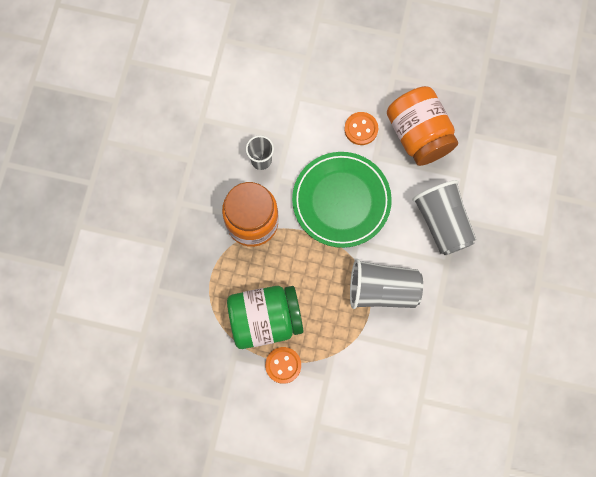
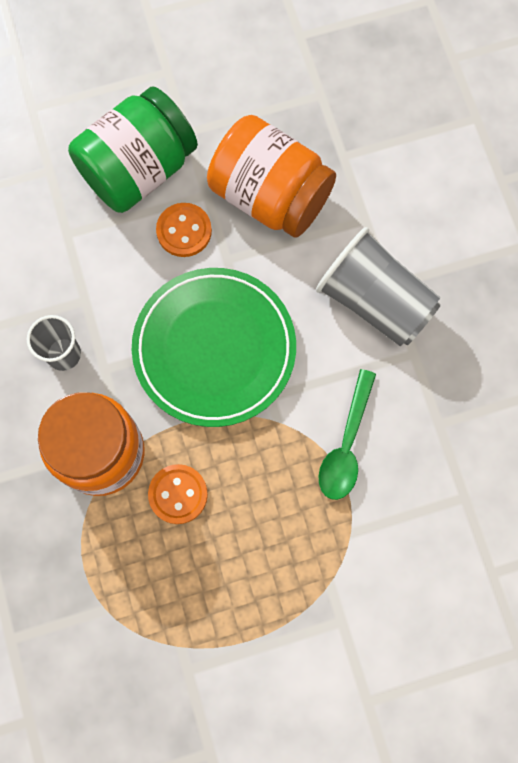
camera: 30 degrees left, 0 degrees up
green jar [227,286,303,349] -> green jar moved to [68,86,198,213]
orange button [265,347,301,384] -> orange button moved to [148,464,208,524]
grey cup [350,259,423,309] -> green spoon [319,369,376,500]

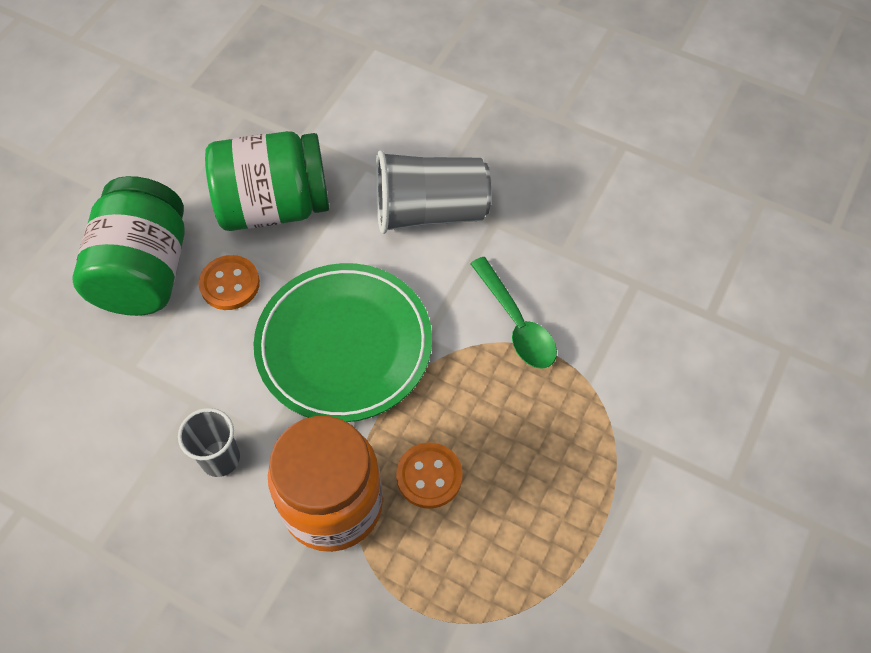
camera: 45 degrees left, 15 degrees down
orange jar [207,115,336,238] -> green jar [205,131,329,231]

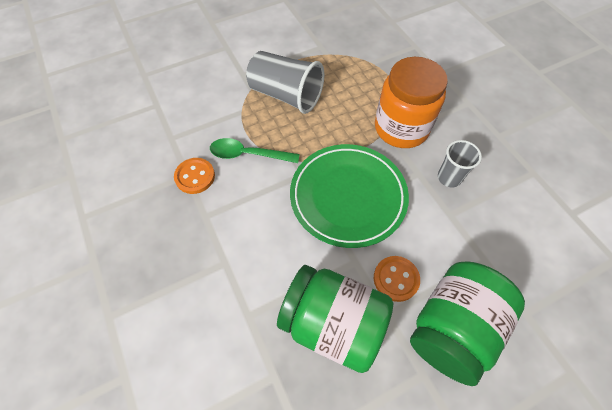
camera: 145 degrees left, 0 degrees up
grey cup [376,150,491,234] -> grey cup moved to [246,51,324,114]
orange button [396,443,462,509] -> orange button moved to [174,158,215,194]
green spoon [470,257,557,369] -> green spoon turned 90 degrees counterclockwise [210,138,300,163]

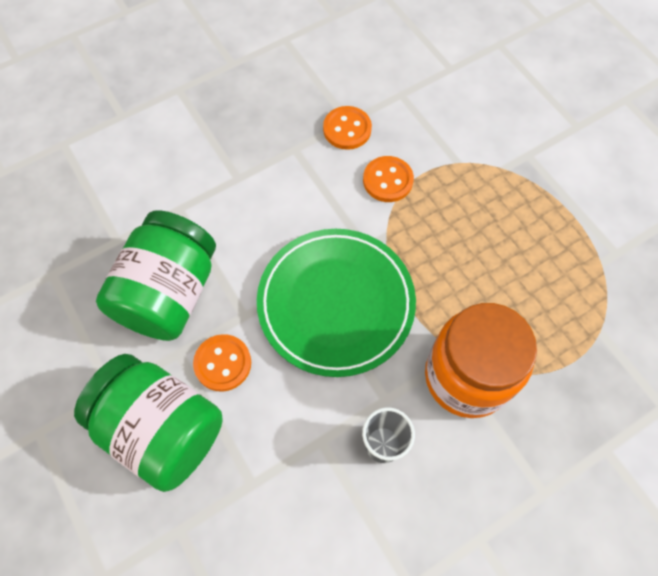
camera: 85 degrees right, 5 degrees up
green spoon [210,138,300,163] -> orange button [363,156,414,202]
grey cup [246,51,324,114] -> none

